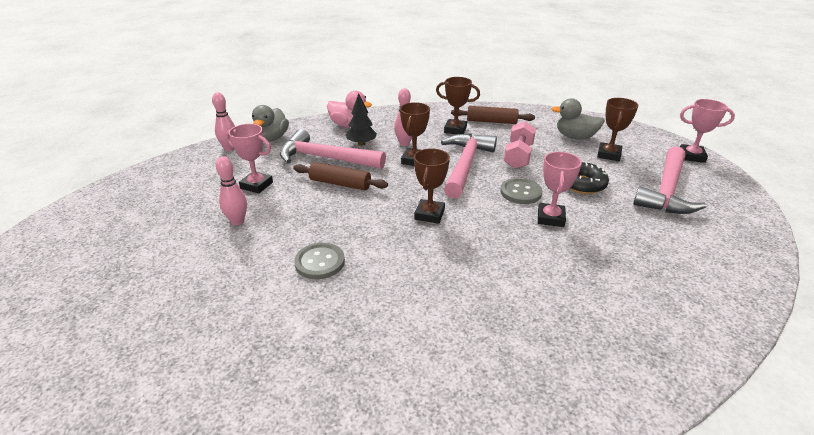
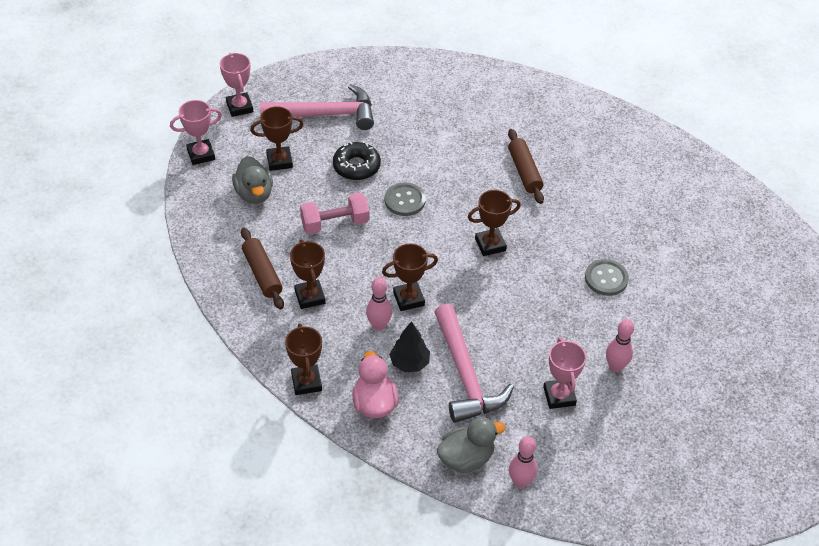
camera: 125 degrees left, 15 degrees up
brown rolling pin [293,162,388,190] -> brown rolling pin moved to [508,129,544,204]
pink hammer [441,133,497,199] -> none
pink trophy [538,152,582,227] -> pink trophy moved to [170,100,222,165]
none -> brown trophy [285,324,322,395]

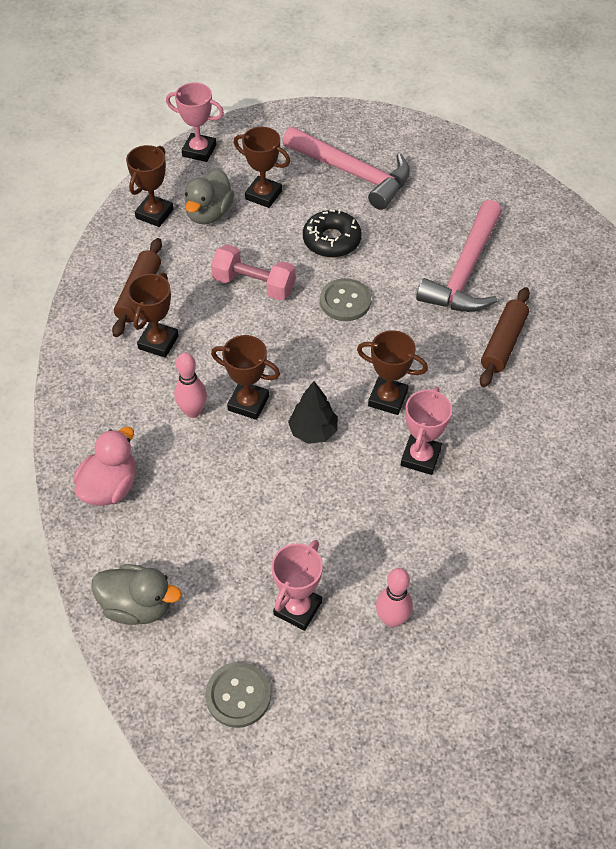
camera: 40 degrees right, 5 degrees up
pink trophy [220,53,253,117] -> pink trophy moved to [401,387,452,475]
brown trophy [285,324,322,395] -> brown trophy moved to [126,145,174,227]
black tree [389,321,430,372] -> black tree moved to [288,381,338,444]
pink hammer [435,304,514,423] -> pink hammer moved to [416,200,502,312]
pink bowling pin [509,436,537,488] -> none
grey button [585,259,629,296] -> grey button moved to [205,662,271,728]

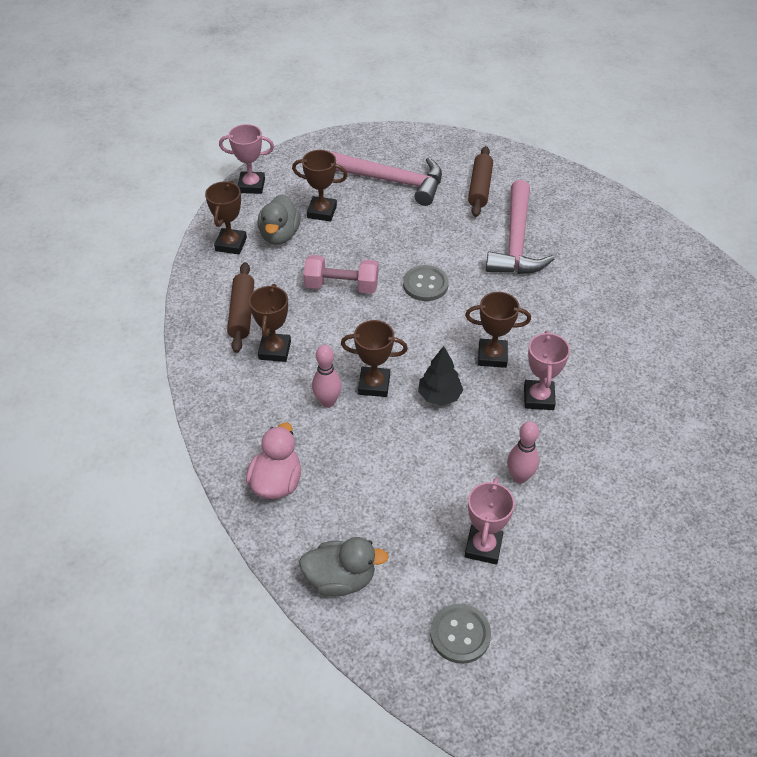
camera: 15 degrees left, 5 degrees down
black donut [303,209,361,258] -> none
pink bowling pin [376,568,413,628] -> pink bowling pin moved to [507,421,539,483]
brown rolling pin [480,287,530,387] -> brown rolling pin moved to [468,146,493,217]

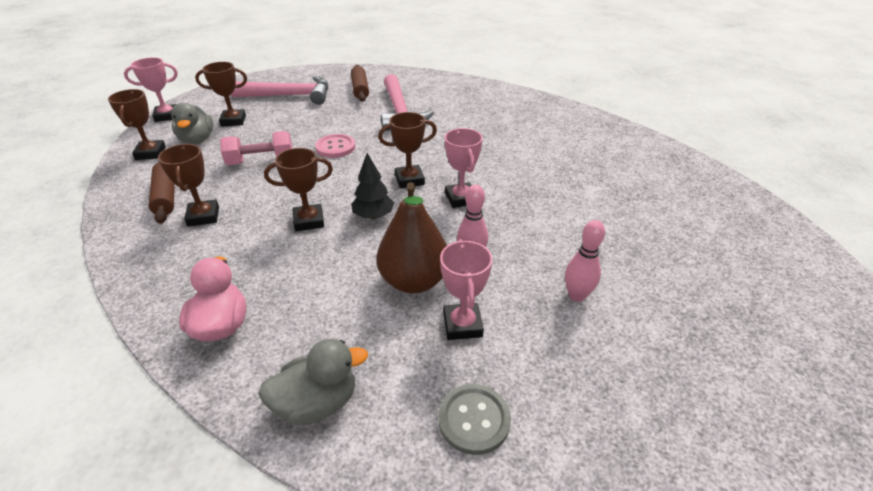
camera: 20 degrees left, 10 degrees down
pink bowling pin [312,345,342,408] -> pink bowling pin moved to [565,220,605,302]
grey button [403,265,449,301] -> pink button [315,134,356,158]
none -> brown pear [376,182,447,293]

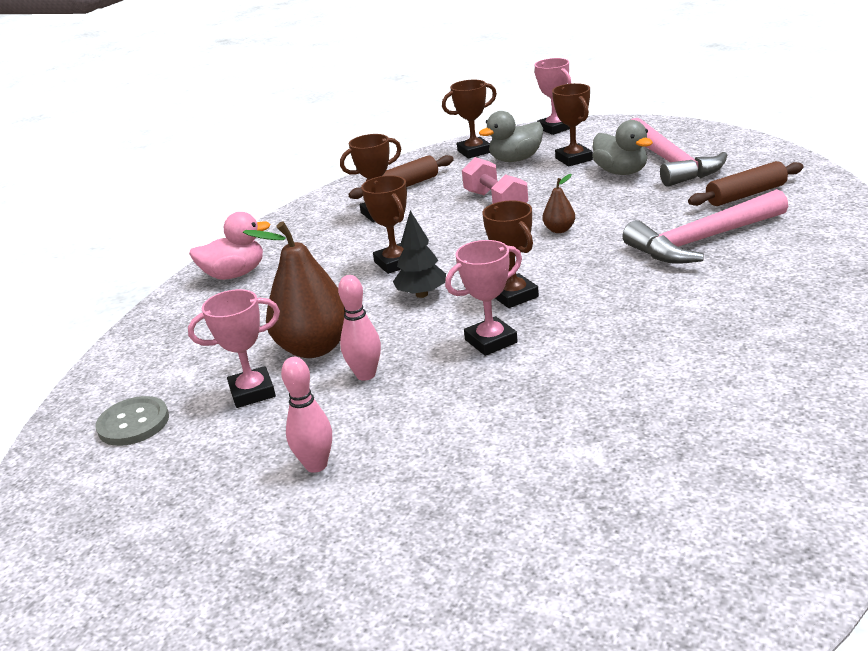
camera: 80 degrees right, 10 degrees down
grey duck [258,339,368,426] -> grey duck moved to [592,120,653,175]
pink button [315,134,356,158] -> brown pear [543,174,575,233]

